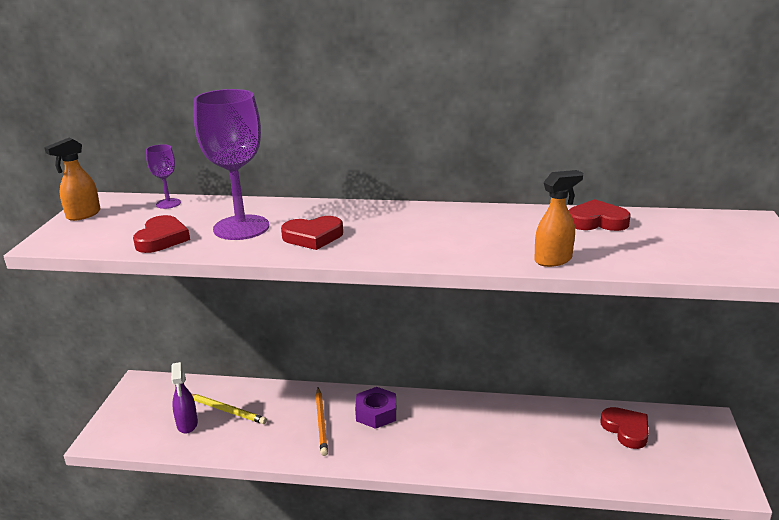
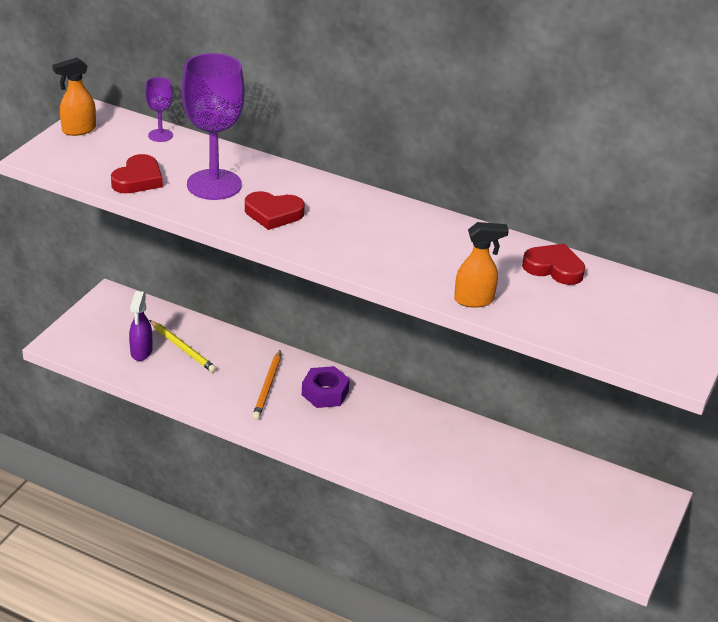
camera: 15 degrees right, 10 degrees up
red heart [600,407,649,449] -> none

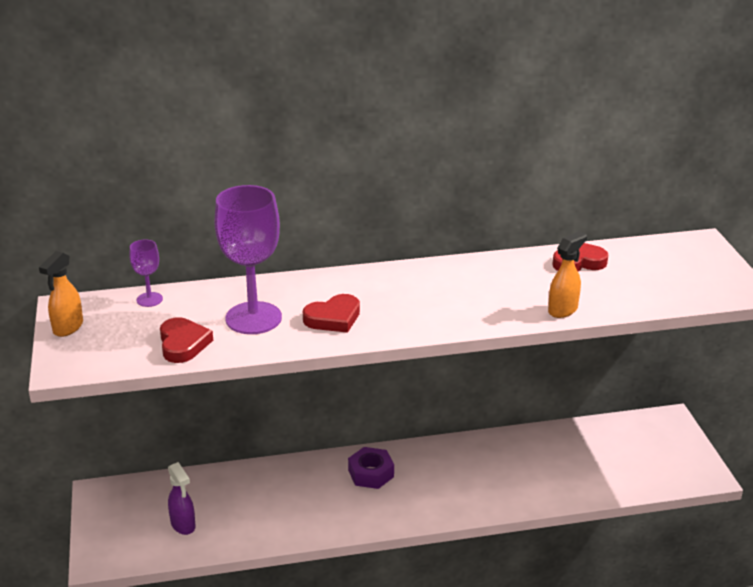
camera: 35 degrees left, 5 degrees down
yellow pencil [149,320,217,373] -> none
orange pencil [252,350,281,420] -> none

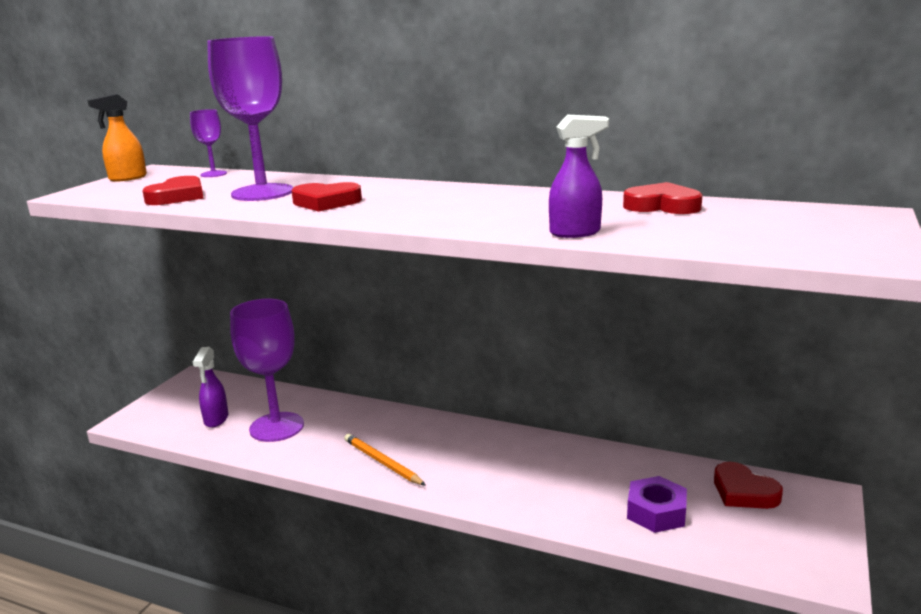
camera: 35 degrees right, 10 degrees down
purple nut [348,447,394,489] -> purple nut moved to [627,476,687,533]
orange spray bottle [548,231,587,318] -> purple spray bottle [549,115,609,238]
none -> purple goblet [230,299,304,442]
none -> orange pencil [344,434,426,486]
none -> red heart [714,462,783,509]

